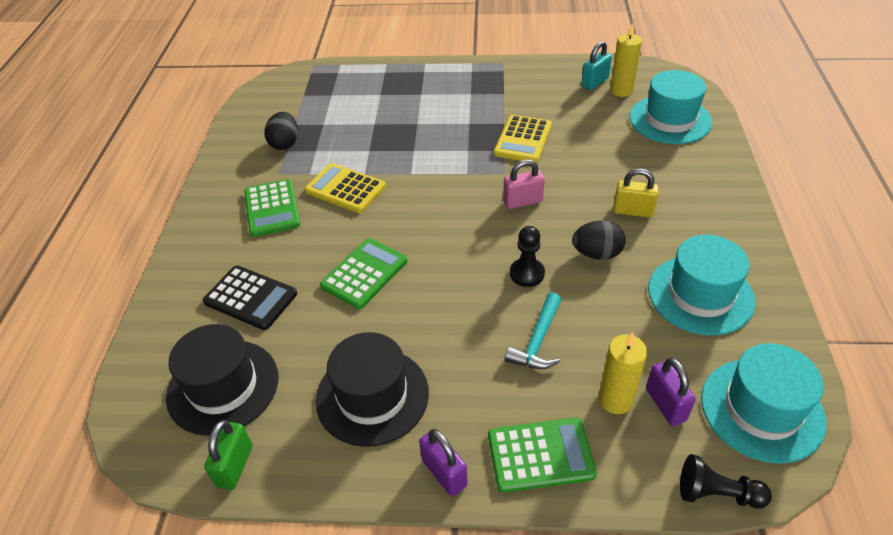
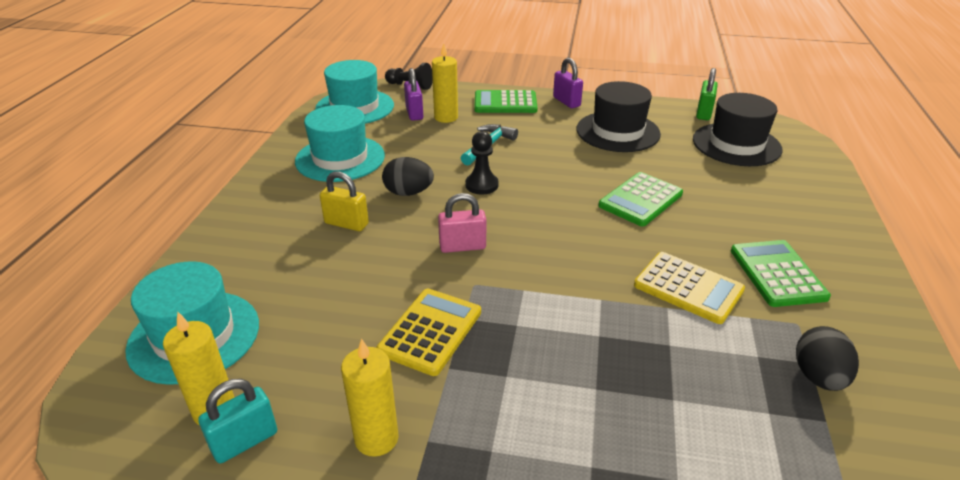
camera: 175 degrees left, 10 degrees down
black calculator [203,266,297,330] -> none
none -> yellow candle [341,338,399,457]

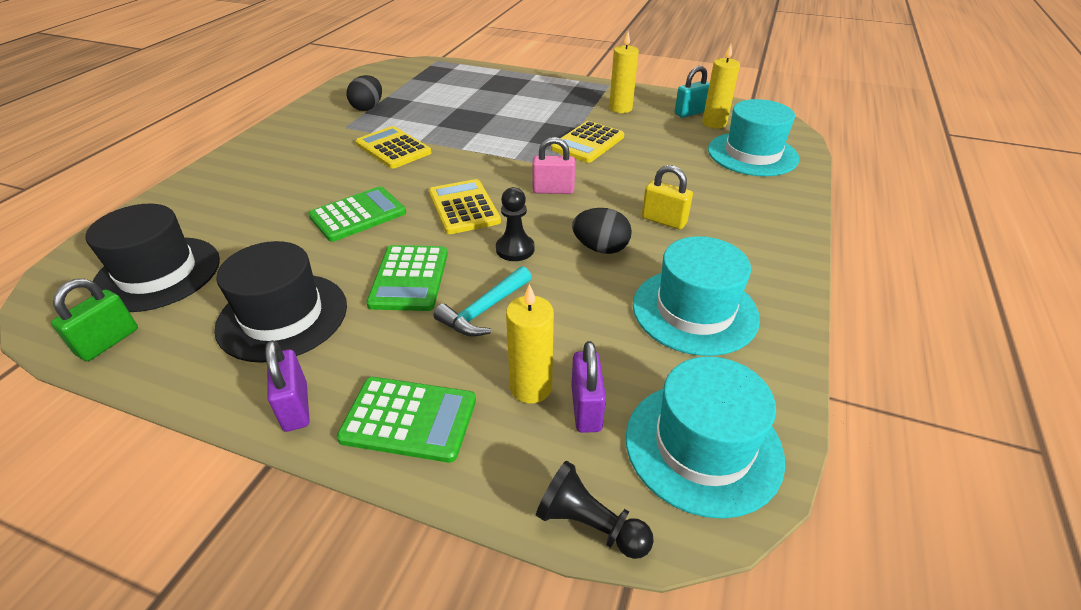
camera: 170 degrees left, 5 degrees up
green calculator [731,240,831,307] -> green calculator moved to [366,245,448,311]
none -> yellow calculator [429,179,501,234]

